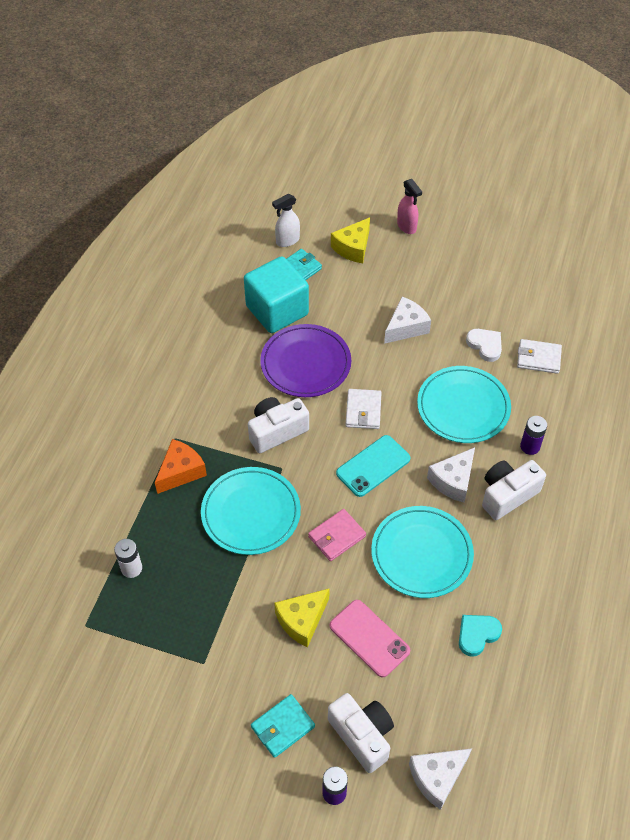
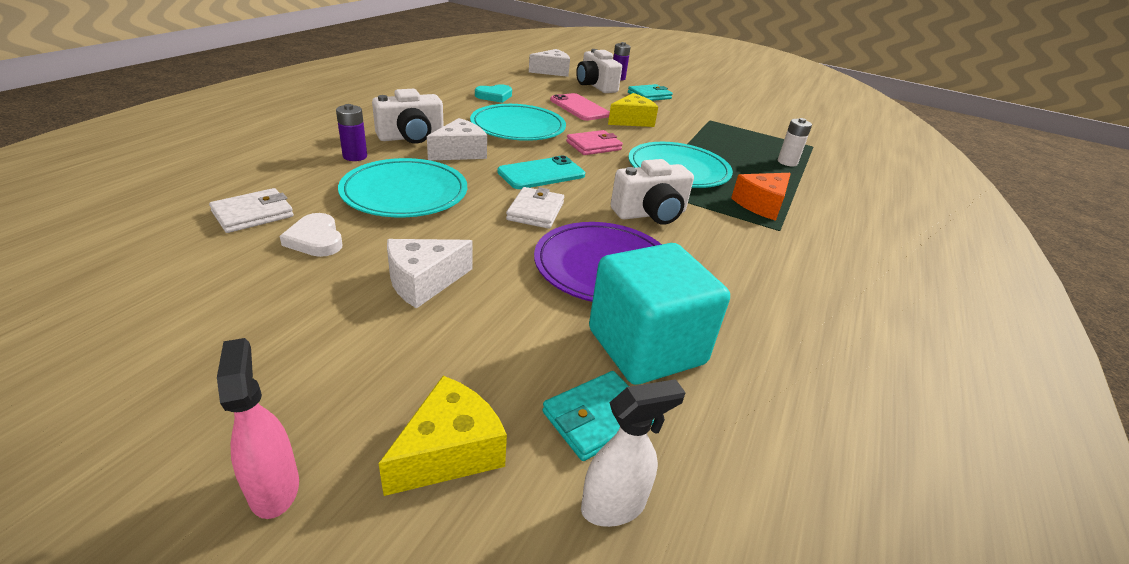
camera: 175 degrees left, 20 degrees down
white wallet [517,339,562,374] -> white wallet turned 60 degrees counterclockwise [209,188,294,233]

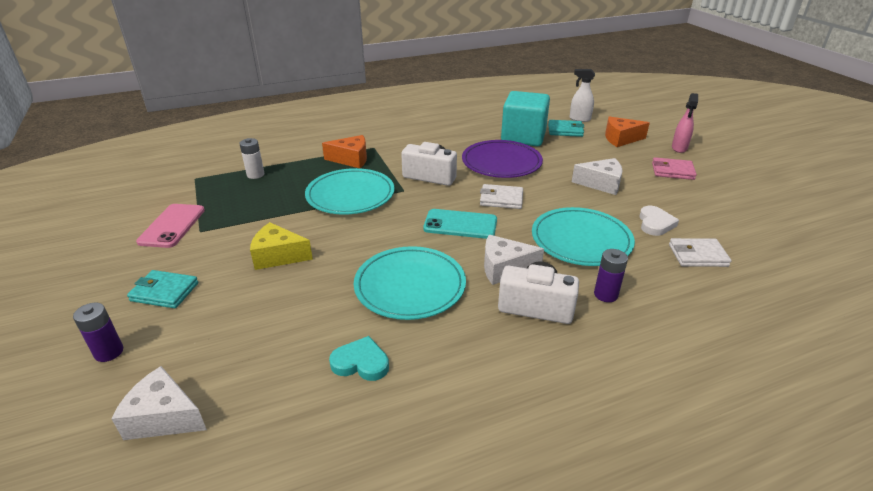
camera: 135 degrees left, 0 degrees up
yellow cheese [378,376,507,496] -> orange cheese [605,116,650,147]
white wallet [506,187,564,229] -> white wallet turned 45 degrees clockwise [480,184,523,209]
pink phone [550,93,610,121] -> pink phone moved to [136,204,205,248]
pink wallet [566,130,623,155] -> pink wallet moved to [652,157,697,180]
white camera [576,49,622,93] -> none

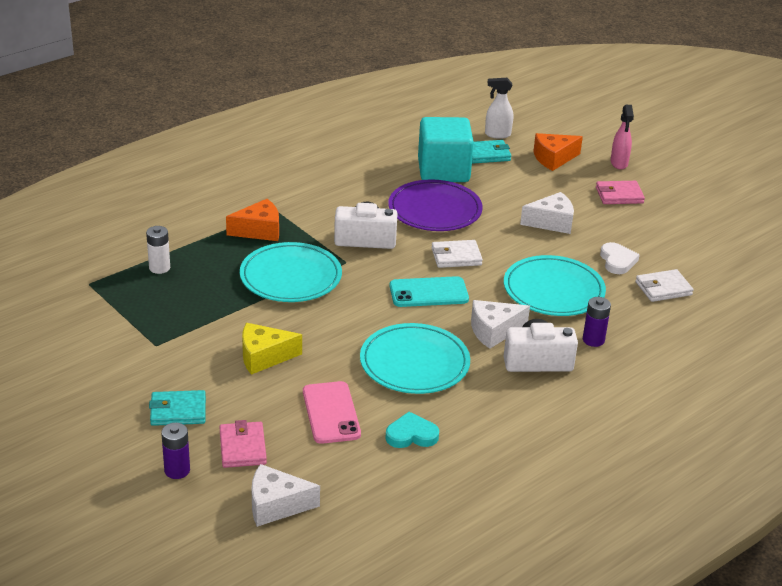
camera: 20 degrees left, 0 degrees up
pink phone [136,204,205,248] -> pink phone moved to [303,381,361,444]
none -> pink wallet [219,420,267,468]

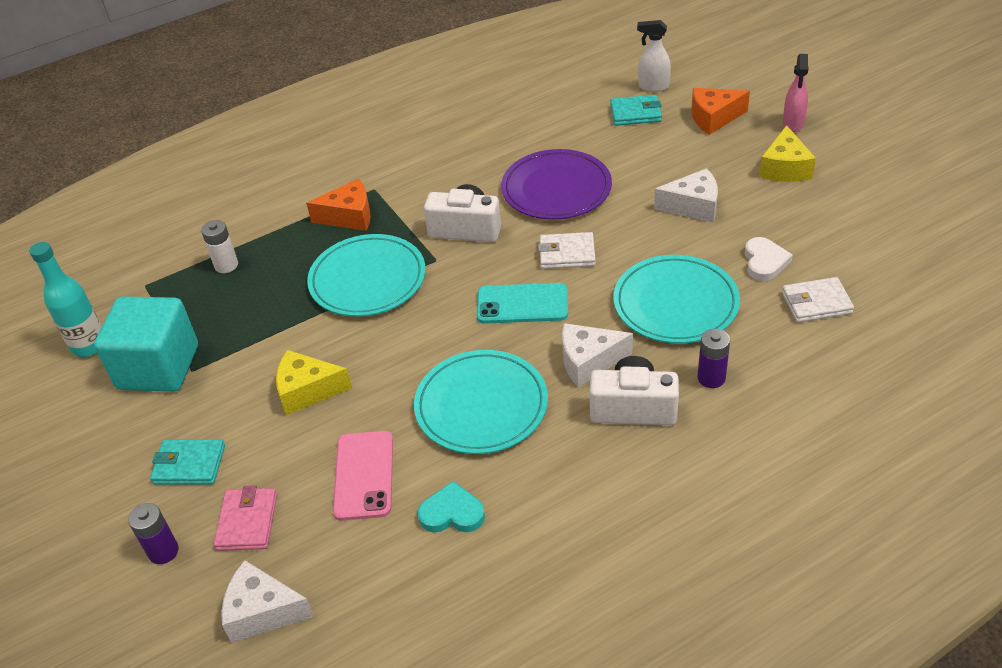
camera: 15 degrees right, 10 degrees up
turquoise cube [418,117,474,182] -> turquoise cube moved to [94,296,198,392]
pink wallet [596,181,645,204] -> yellow cheese [759,125,816,182]
none -> turquoise bottle [29,242,102,357]

